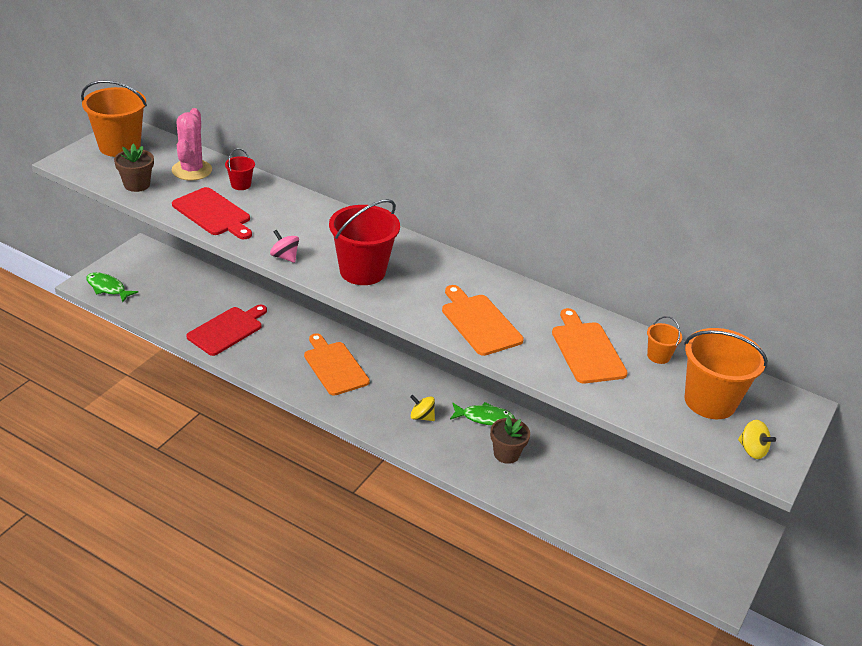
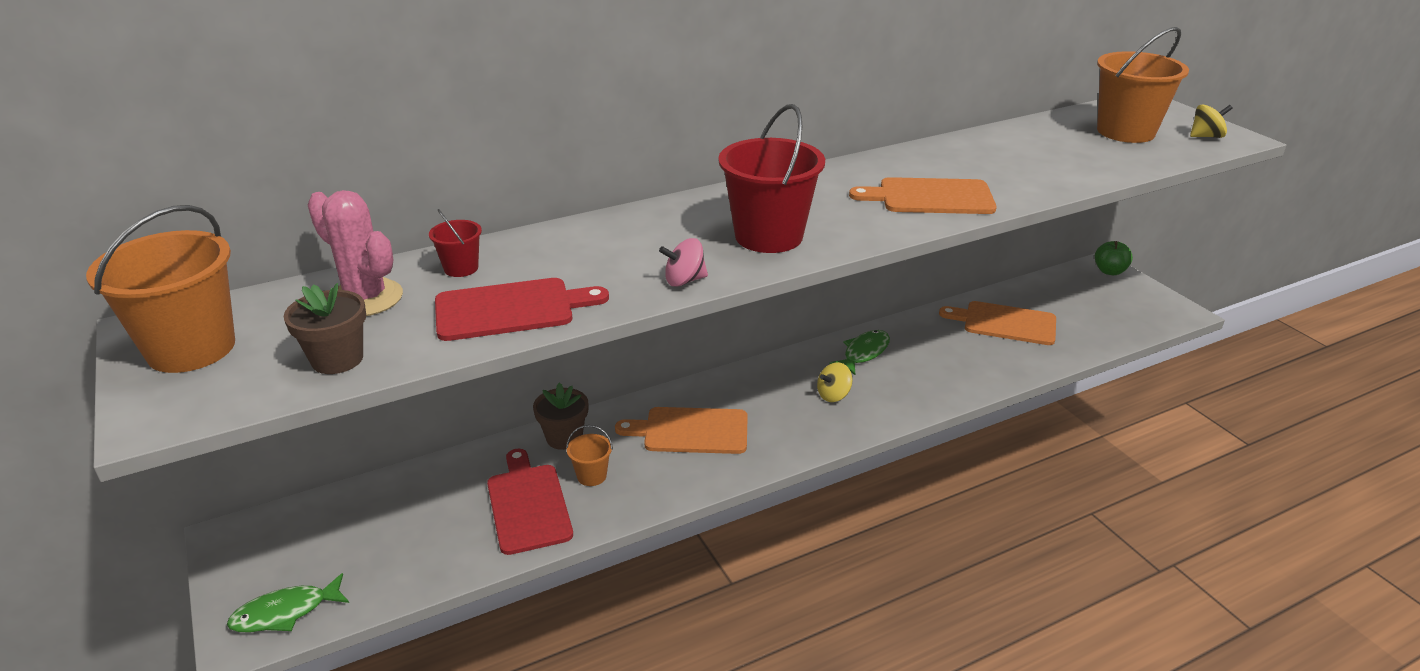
camera: 55 degrees left, 5 degrees down
brown flower pot [490,416,530,464] -> brown flower pot moved to [533,382,588,450]
orange cutting board [552,308,628,383] -> orange cutting board moved to [939,301,1056,345]
orange bucket [647,316,682,364] -> orange bucket moved to [566,425,613,486]
none -> green apple [1095,241,1133,275]

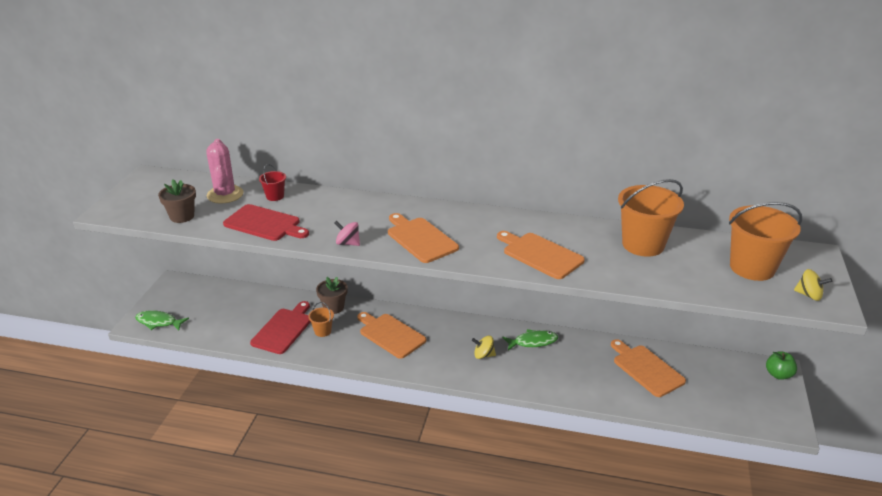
camera: 40 degrees right, 0 degrees up
orange bucket [86,205,235,373] -> orange bucket moved to [618,179,684,257]
red bucket [718,104,825,253] -> orange cutting board [388,213,459,263]

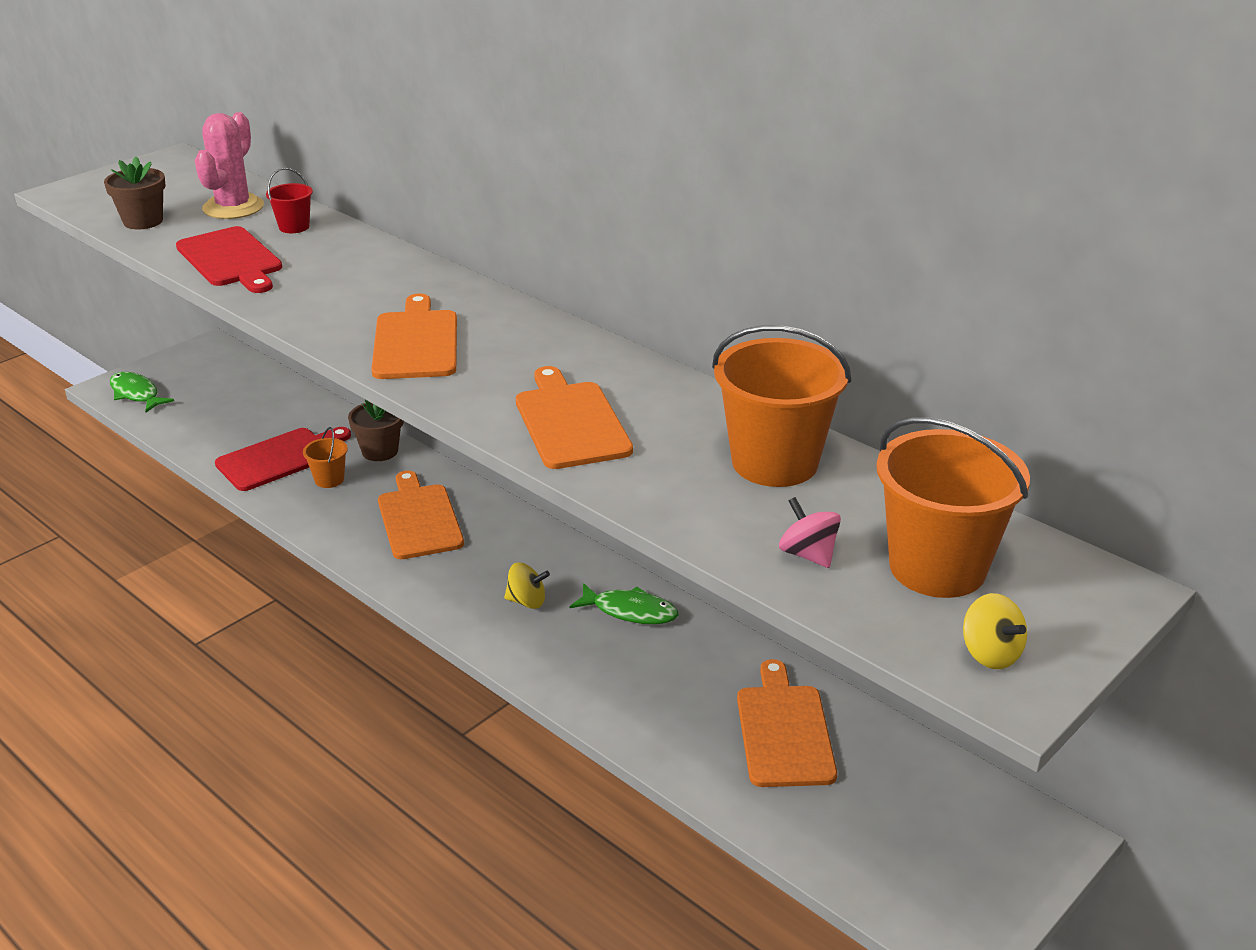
camera: 30 degrees right, 0 degrees up
pink spinning top [334,221,360,246] -> pink spinning top moved to [779,497,841,568]
yellow spinning top [472,336,496,359] -> yellow spinning top turned 150 degrees clockwise [504,562,550,609]
green apple [766,351,797,380] -> none

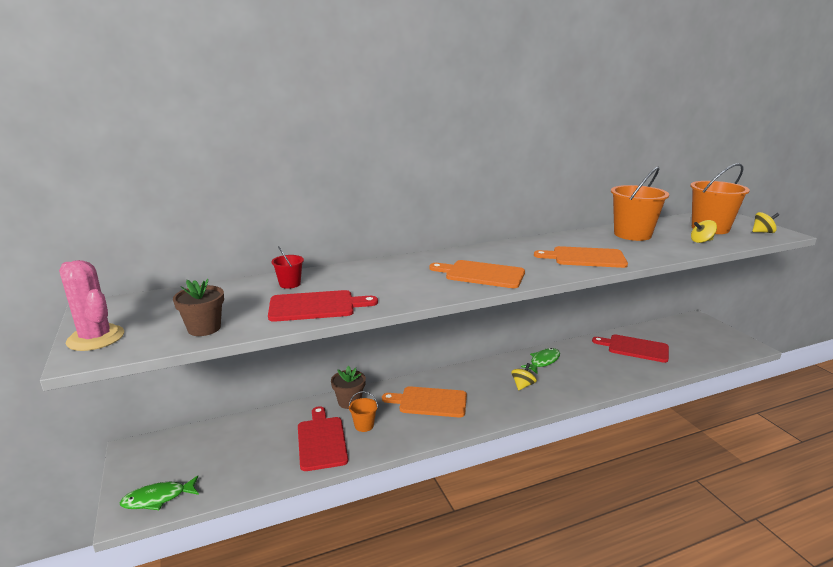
camera: 65 degrees left, 10 degrees down
pink cactus [195,112,264,219] -> pink cactus moved to [59,260,124,351]
orange cutting board [737,659,837,787] -> red cutting board [592,335,669,363]
pink spinning top [779,497,841,568] -> yellow spinning top [691,220,717,243]

